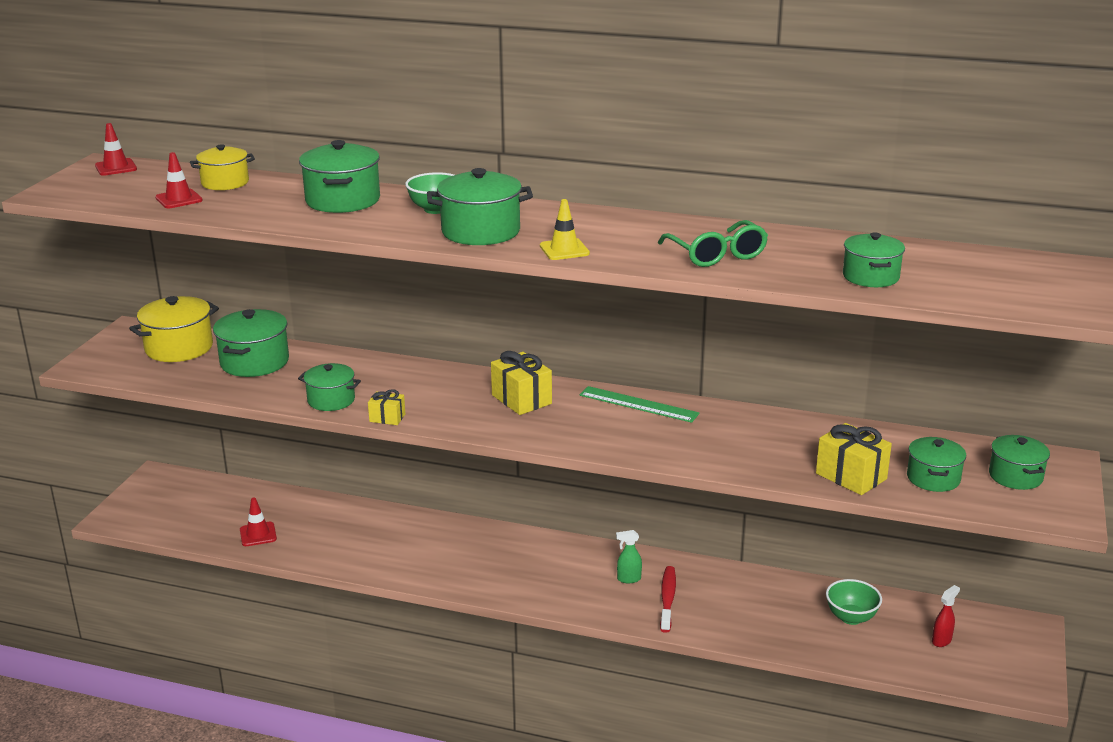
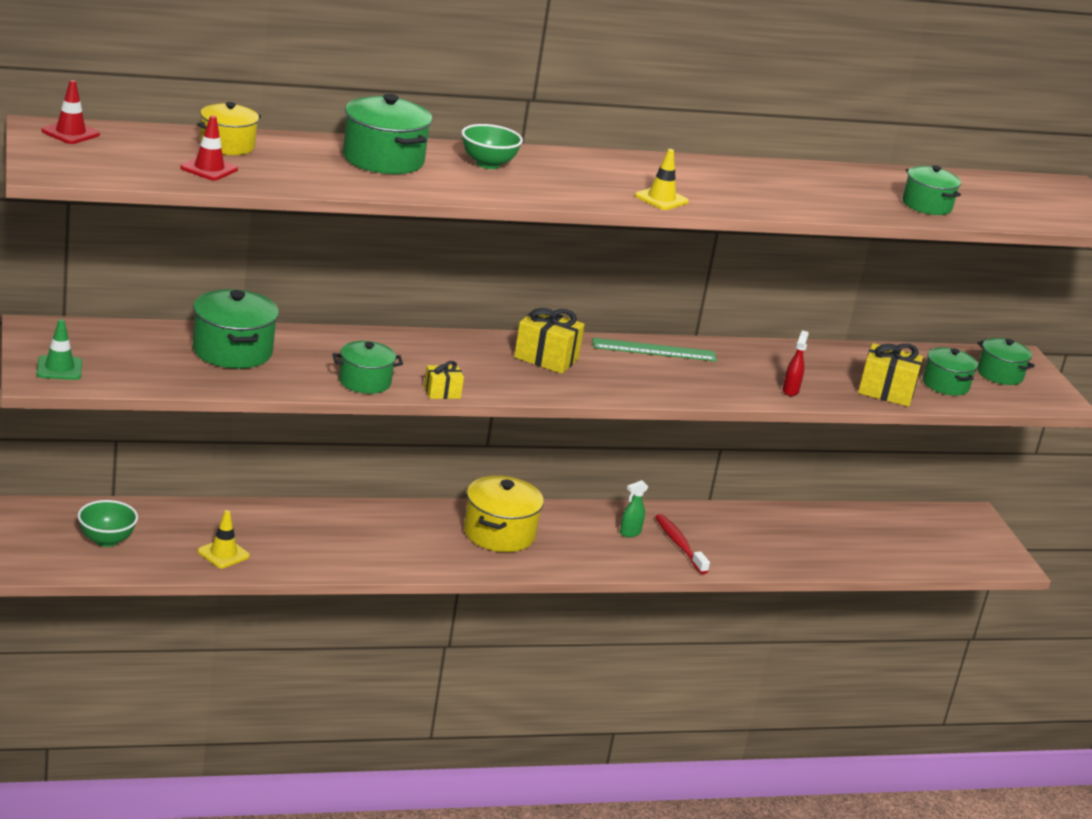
camera: 35 degrees left, 0 degrees up
yellow pot [129,296,219,362] -> yellow pot moved to [464,476,544,552]
red traffic cone [240,498,277,546] -> yellow traffic cone [198,510,250,568]
green pot [427,168,533,245] -> none
green glasses [658,220,768,267] -> none
green bowl [826,579,882,625] -> green bowl moved to [78,500,138,547]
red spray bottle [932,585,960,647] -> red spray bottle moved to [783,330,809,396]
none -> green traffic cone [37,319,82,380]

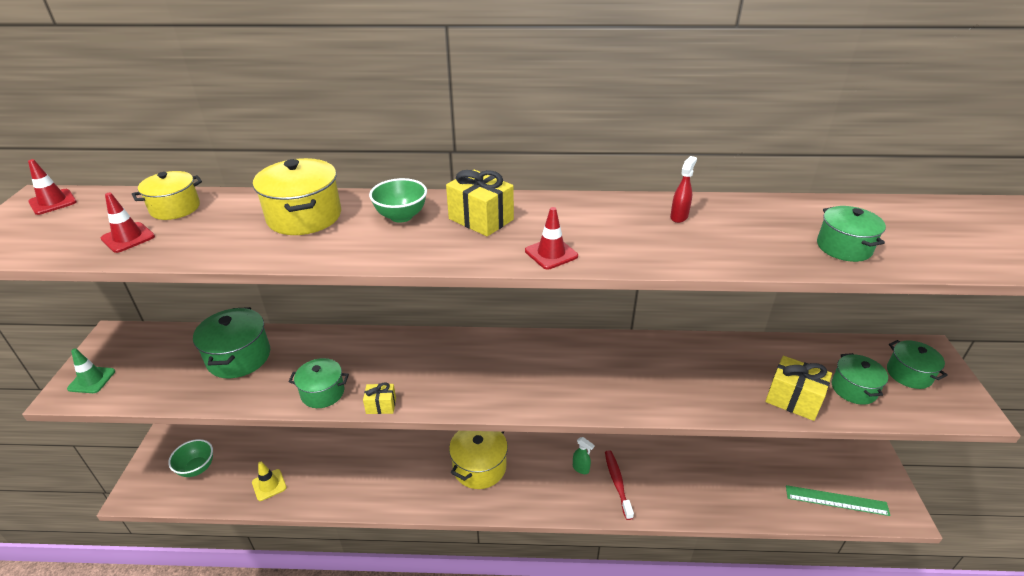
camera: 20 degrees right, 10 degrees up
green pot [343,94,433,174] -> yellow pot [253,158,341,235]
yellow gift [514,308,585,374] -> yellow gift moved to [446,170,514,236]
green ruler [592,338,717,361] -> green ruler moved to [786,485,891,516]
green spray bottle [620,480,648,537] -> green spray bottle turned 120 degrees counterclockwise [573,437,595,474]
yellow traffic cone [635,149,689,210] -> red traffic cone [525,207,578,269]
red spray bottle [783,330,809,396] -> red spray bottle moved to [670,156,697,223]

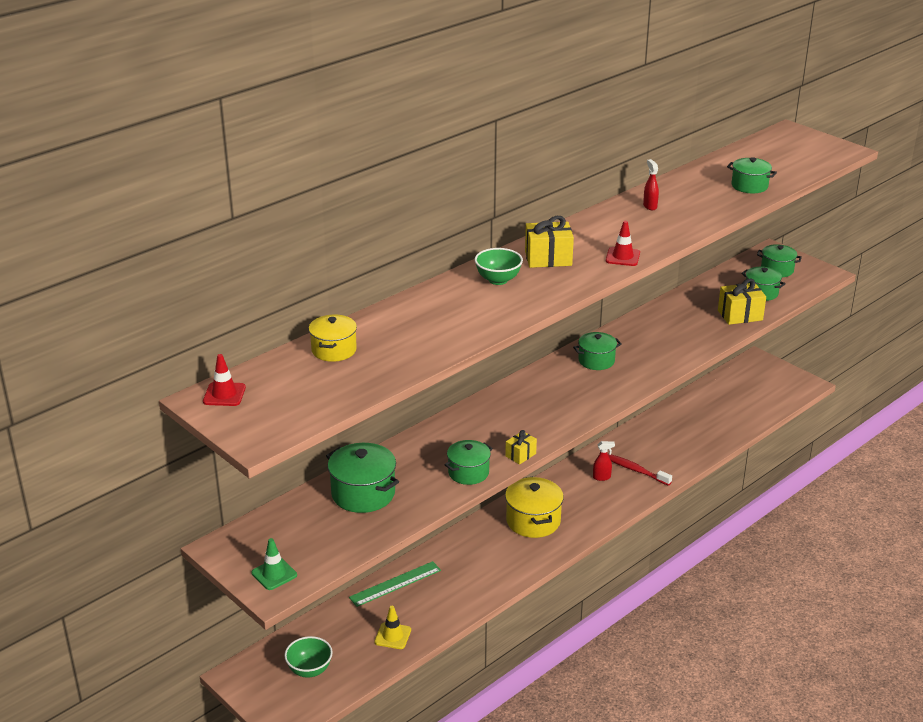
camera: 45 degrees left, 5 degrees down
red traffic cone [101,193,155,253] -> none
yellow pot [253,158,341,235] -> none
green spray bottle [573,437,595,474] -> red spray bottle [593,441,615,481]
green ruler [786,485,891,516] -> green ruler moved to [349,561,441,607]
none -> green pot [573,332,622,370]

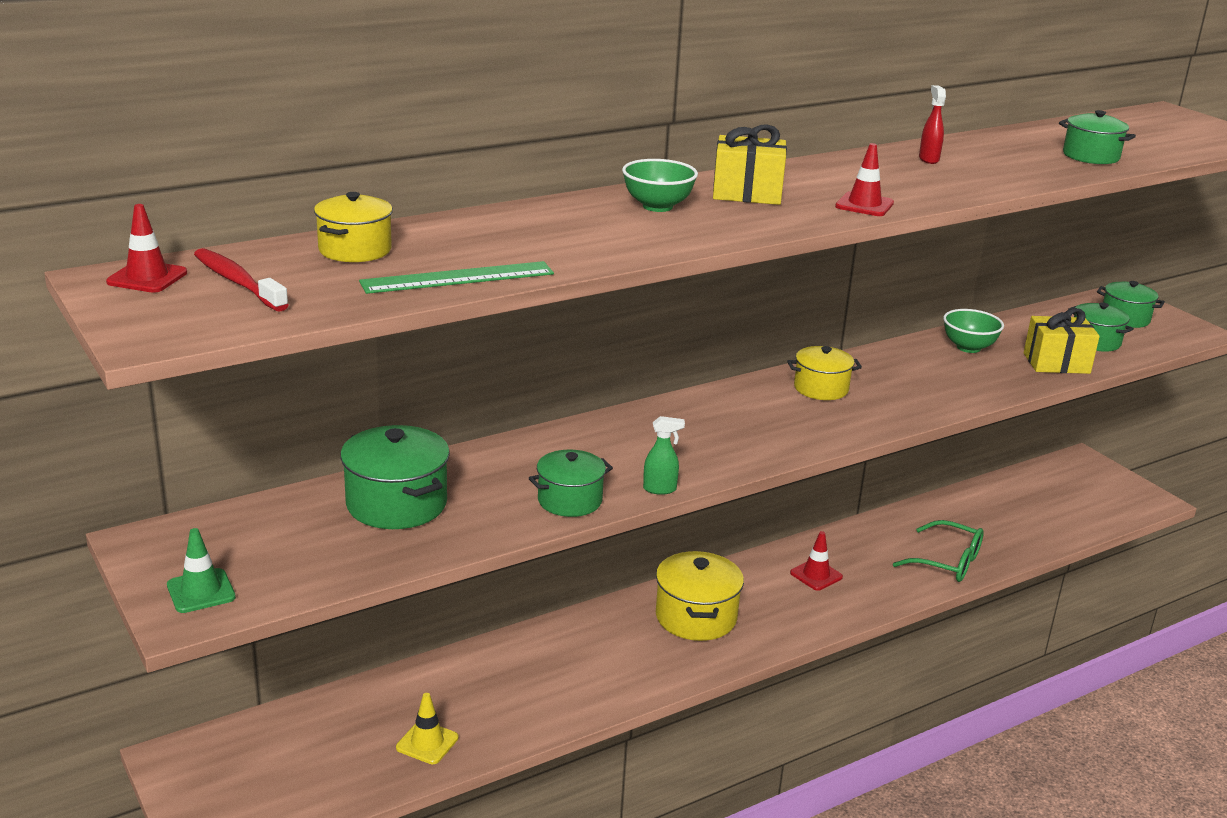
camera: 10 degrees right, 5 degrees down
green bowl [284,636,333,678] -> green bowl moved to [943,309,1004,353]
green ruler [349,561,441,607] -> green ruler moved to [359,261,554,294]
yellow gift [505,430,537,464] -> green spray bottle [643,416,685,495]
green pot [573,332,622,370] -> yellow pot [787,346,862,400]
red spray bottle [593,441,615,481] -> red traffic cone [790,531,843,591]
red toothbrush [608,454,672,486] -> red toothbrush moved to [194,248,289,312]
none -> green glasses [893,520,984,582]

